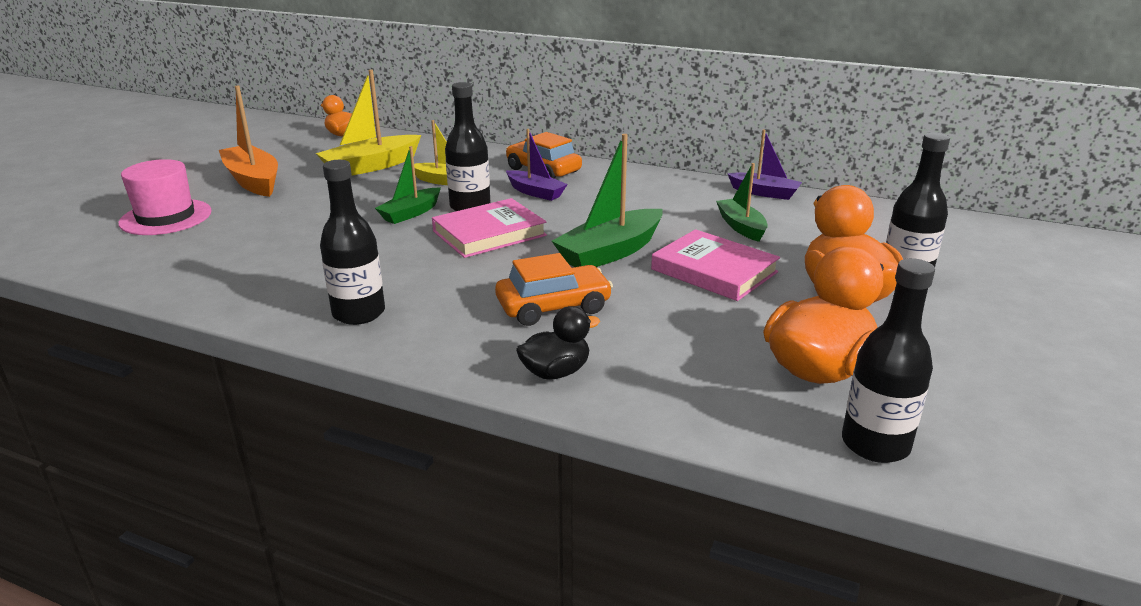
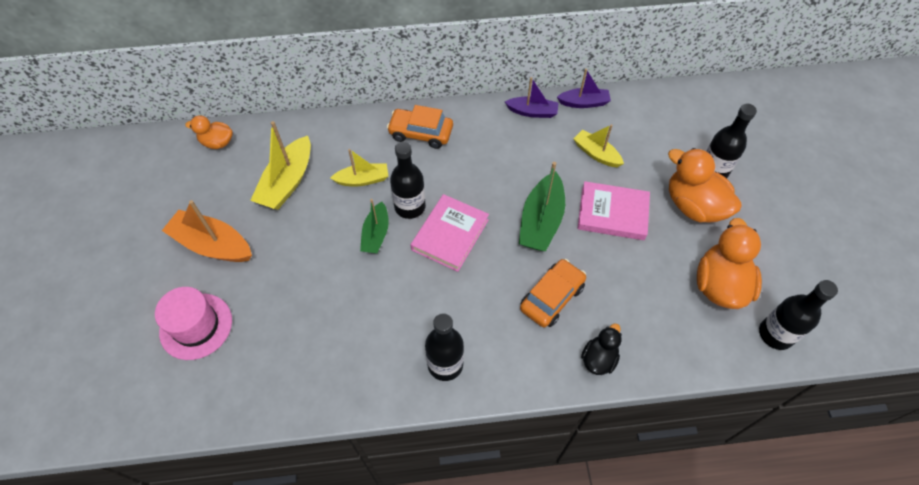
camera: 30 degrees left, 30 degrees up
purple boat [506,129,568,201] -> purple boat moved to [505,77,559,118]
green boat [716,163,768,242] -> yellow boat [573,124,624,167]

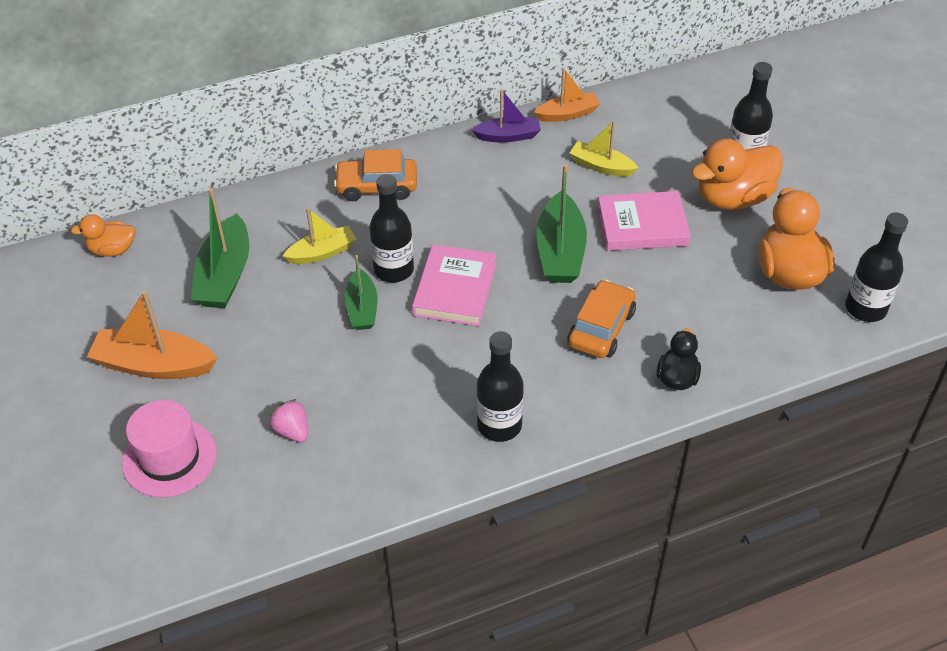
camera: 15 degrees left, 10 degrees down
yellow boat [250,121,311,210] -> green boat [191,188,249,308]
purple boat [557,69,611,108] -> orange boat [534,68,600,122]
orange duck [668,148,742,222] -> orange duck turned 60 degrees counterclockwise [692,139,783,210]
none -> pink strawberry [270,399,308,442]

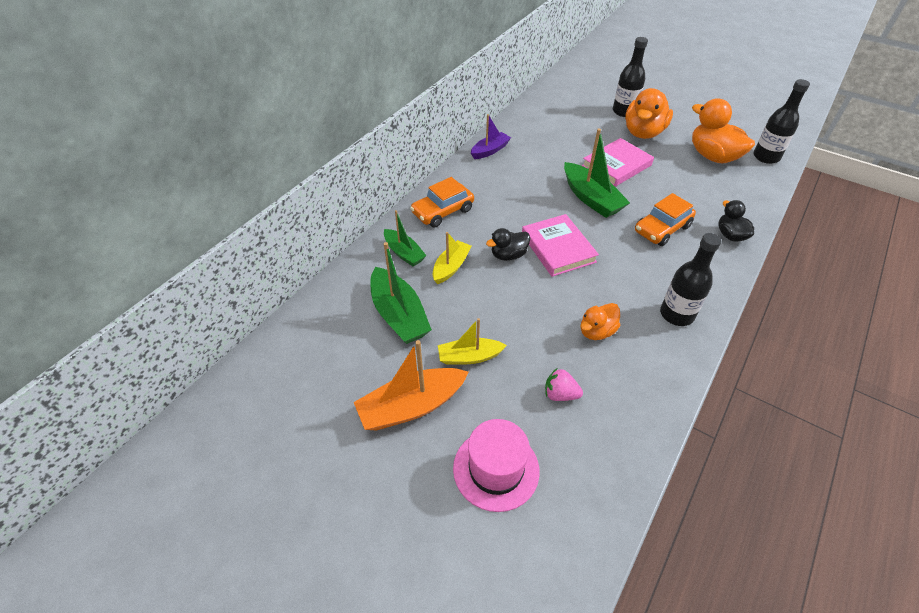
camera: 35 degrees left, 0 degrees up
orange duck [71,214,135,257] -> orange duck moved to [581,303,621,340]
green boat [345,255,378,330] -> green boat moved to [384,210,427,266]
black bottle [369,174,414,283] -> black duck [486,228,530,261]
orange boat [534,68,600,122] -> none
orange car [567,280,636,358] -> orange car turned 120 degrees counterclockwise [635,193,696,246]
yellow boat [570,121,638,177] -> yellow boat moved to [438,318,507,365]

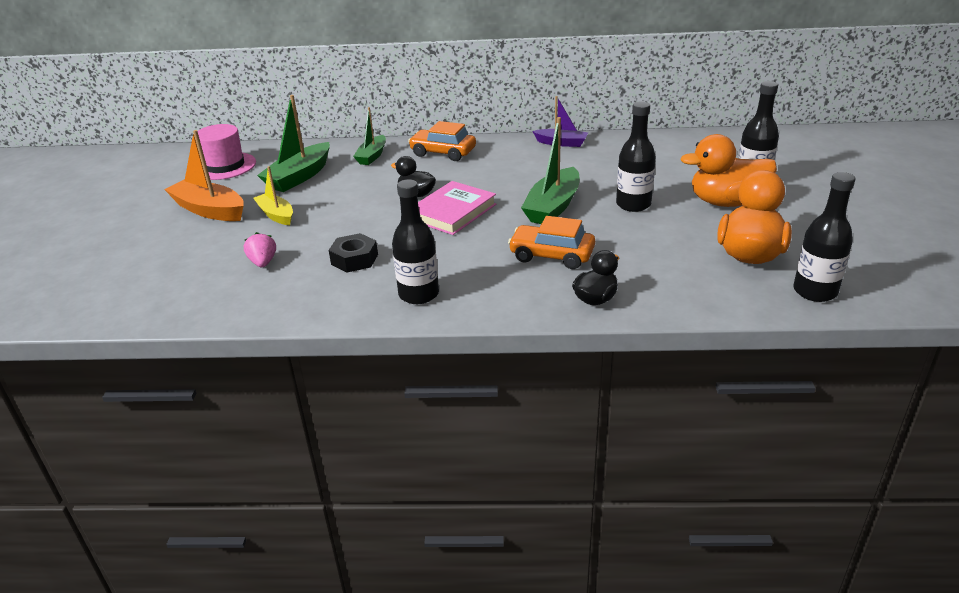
camera: 60 degrees right, 15 degrees down
yellow boat [433,232,471,284] -> none
pink hat [453,419,540,512] -> pink hat moved to [198,124,256,180]
orange duck [581,303,621,340] -> black nut [329,233,378,272]
pink book [582,138,654,187] -> black bottle [616,101,656,212]

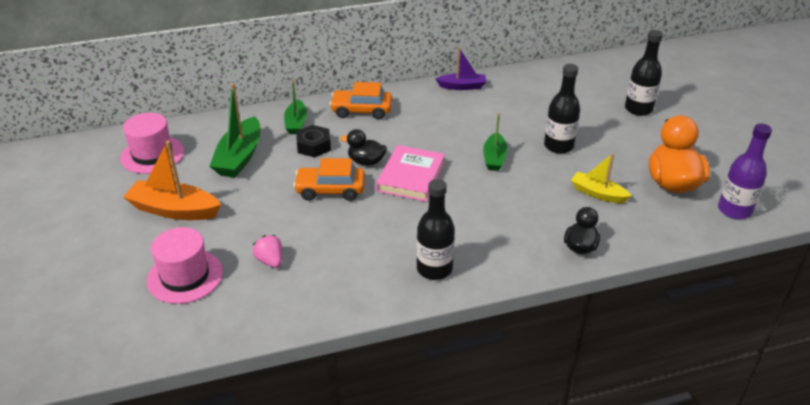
camera: 20 degrees left, 5 degrees up
yellow boat [253,166,293,225] -> yellow boat moved to [571,153,631,203]
black nut [329,233,378,272] -> black nut moved to [296,125,331,157]
orange car [508,216,595,269] -> orange car moved to [293,158,365,201]
green boat [521,117,580,224] -> green boat [483,113,508,171], size x0.63
orange duck [681,134,777,207] -> none
black bottle [793,172,855,302] -> purple bottle [718,124,772,219]
none -> pink hat [147,227,223,304]

